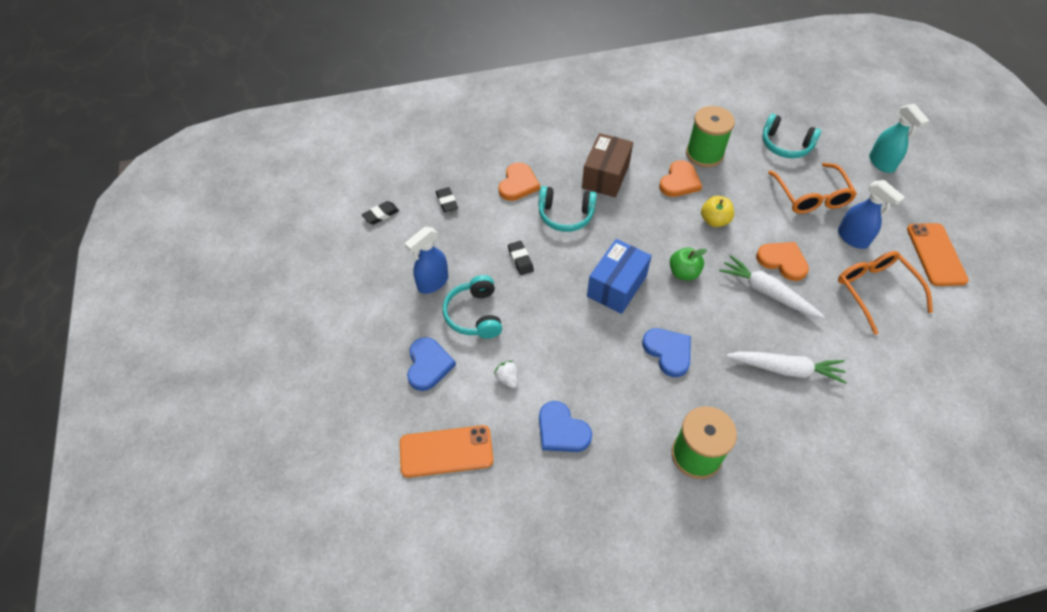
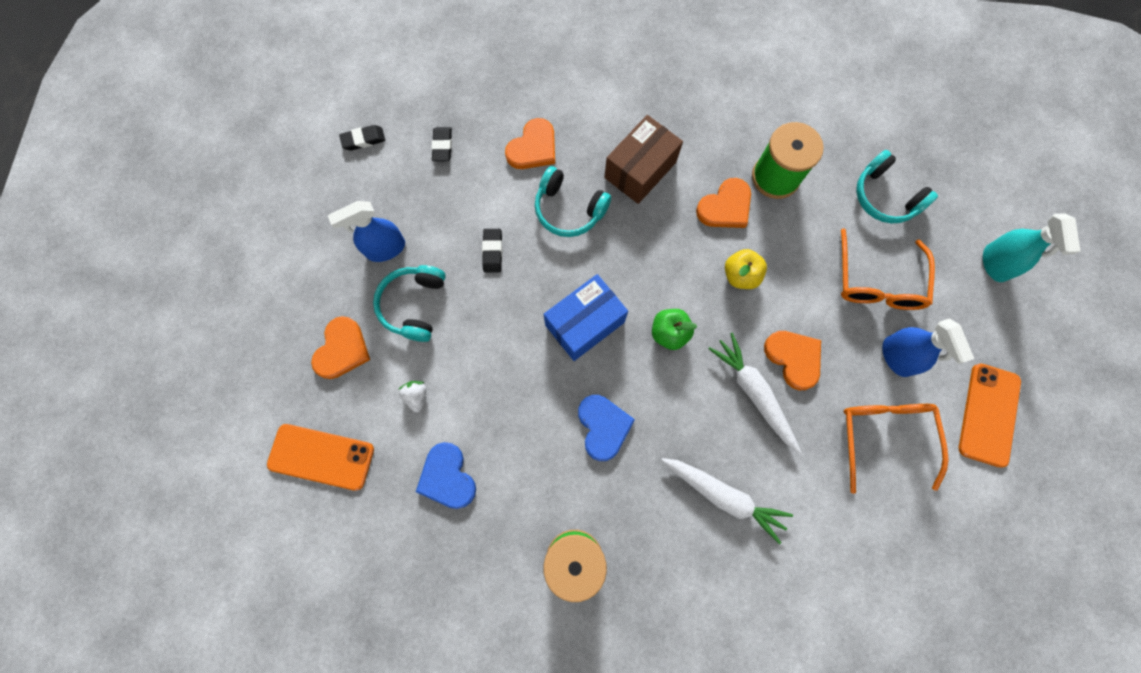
camera: 20 degrees right, 20 degrees up
blue heart [407,337,456,391] -> orange heart [311,316,370,379]

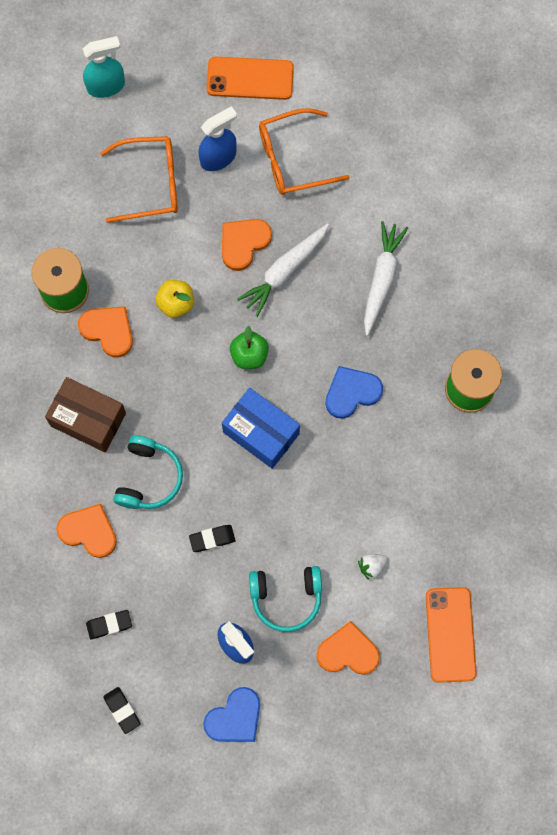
camera: 105 degrees left, 0 degrees up
blue heart [416,442,476,509] -> blue heart moved to [203,687,260,742]
turquoise headphones [856,150,938,223] -> none

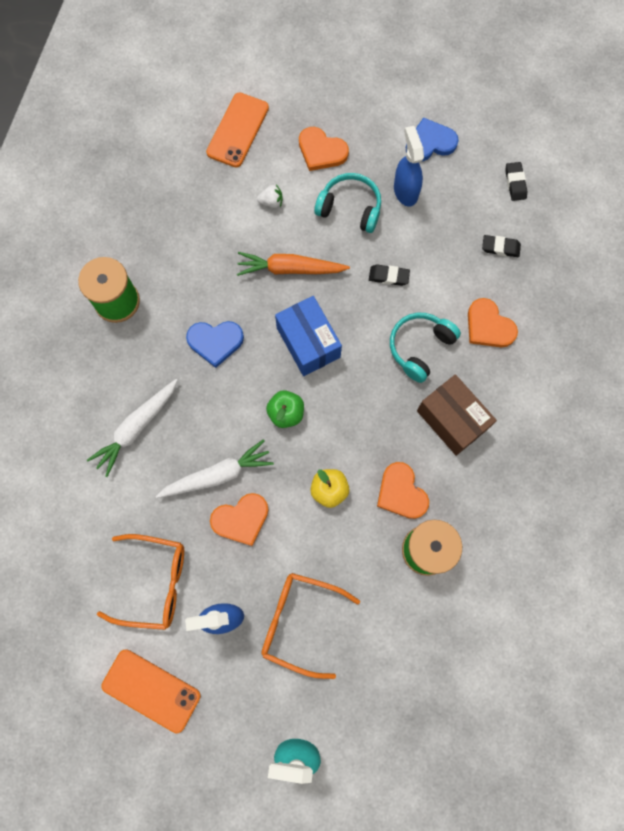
camera: 155 degrees left, 0 degrees up
none -> orange carrot [237,252,350,276]

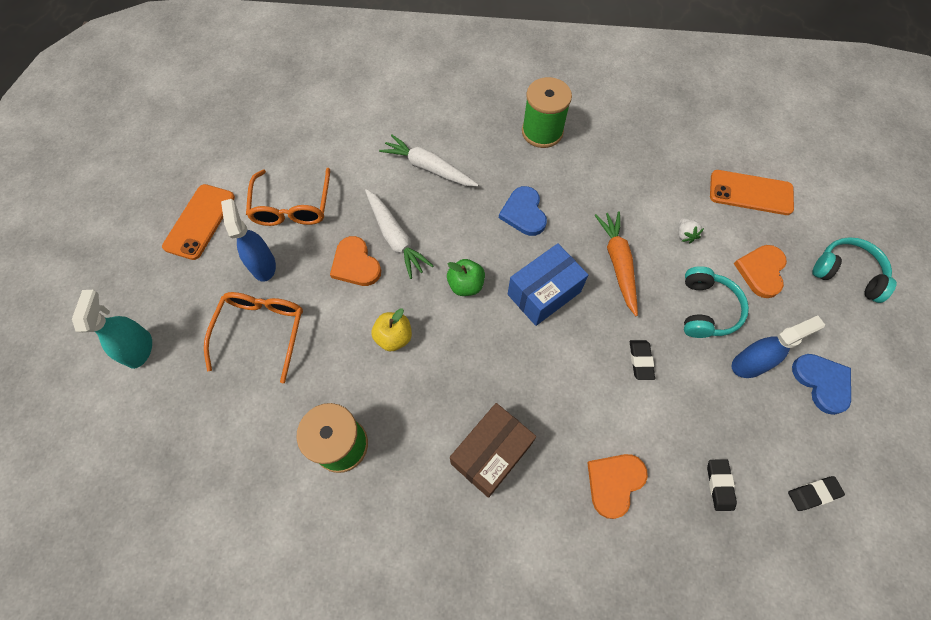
camera: 80 degrees right, 10 degrees down
orange heart [377,462,429,519] -> none
turquoise headphones [390,313,461,383] -> turquoise headphones moved to [812,237,897,303]

